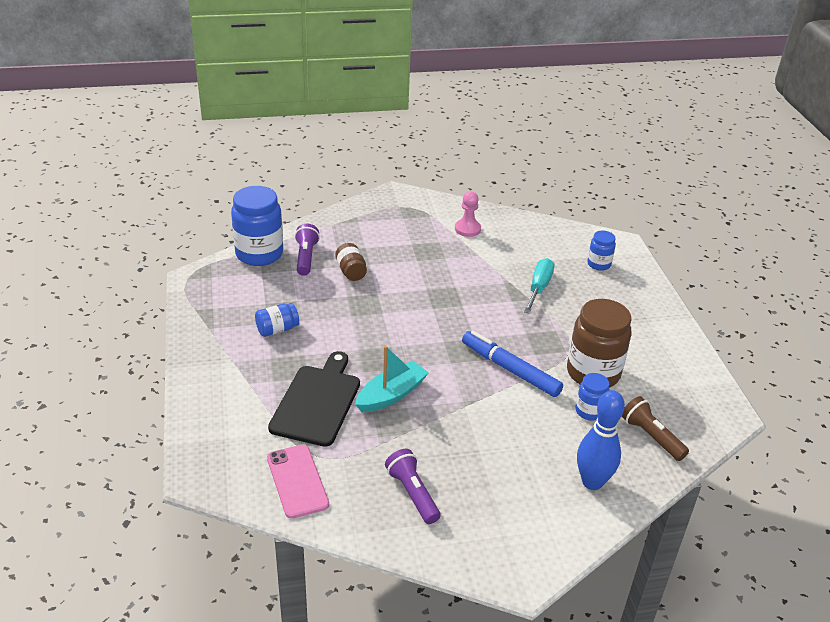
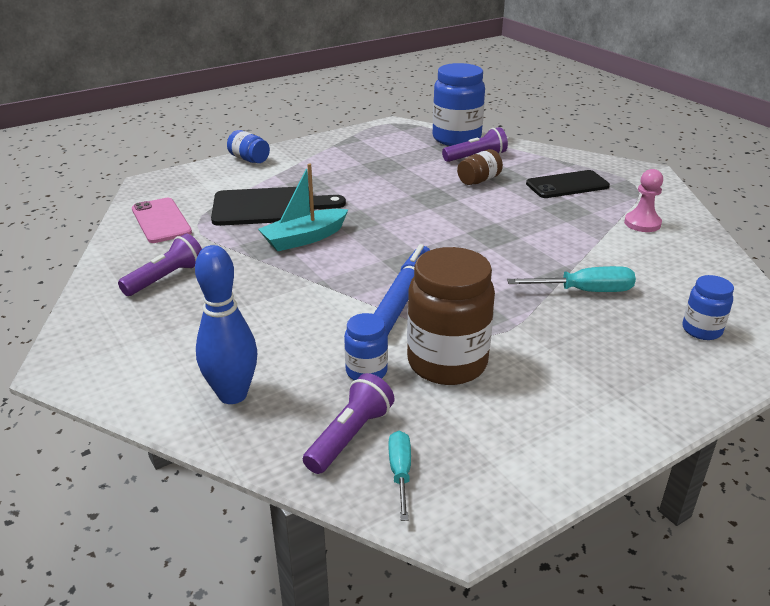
camera: 70 degrees right, 5 degrees down
blue jar [255,303,299,337] -> blue jar moved to [227,130,270,163]
pink phone [267,445,329,519] -> pink phone turned 75 degrees counterclockwise [132,198,192,243]
turquoise boat [355,346,429,412] -> turquoise boat turned 120 degrees clockwise [258,164,348,251]
brown flashlight [621,396,689,461] -> purple flashlight [303,373,395,474]
none -> turquoise screwdriver [389,431,411,521]
none -> black phone [526,170,610,198]

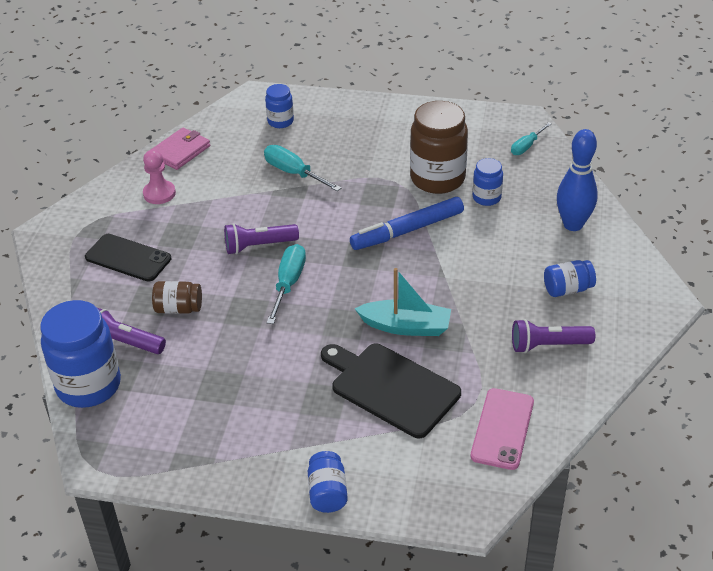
camera: 135 degrees left, 10 degrees up
purple flashlight [303,373,395,474] -> purple flashlight moved to [224,223,299,255]
none -> pink wallet [151,127,210,170]
none -> turquoise screwdriver [266,244,306,324]
none -> blue jar [544,260,596,297]

